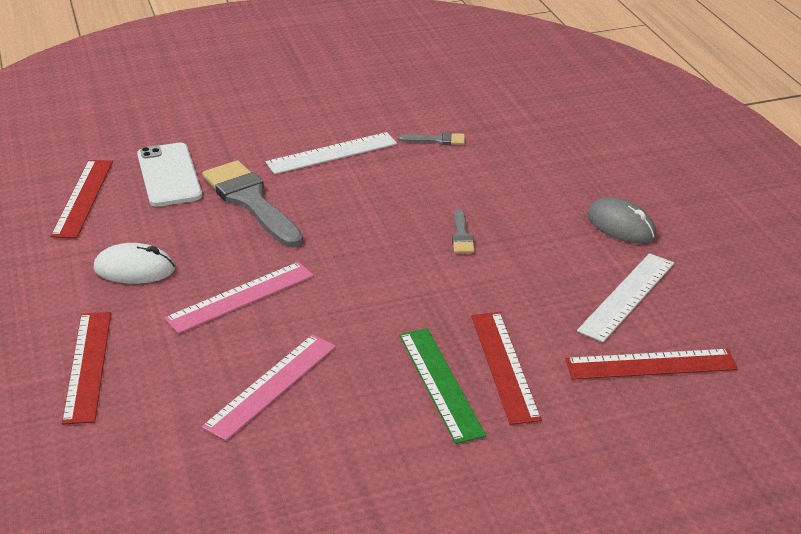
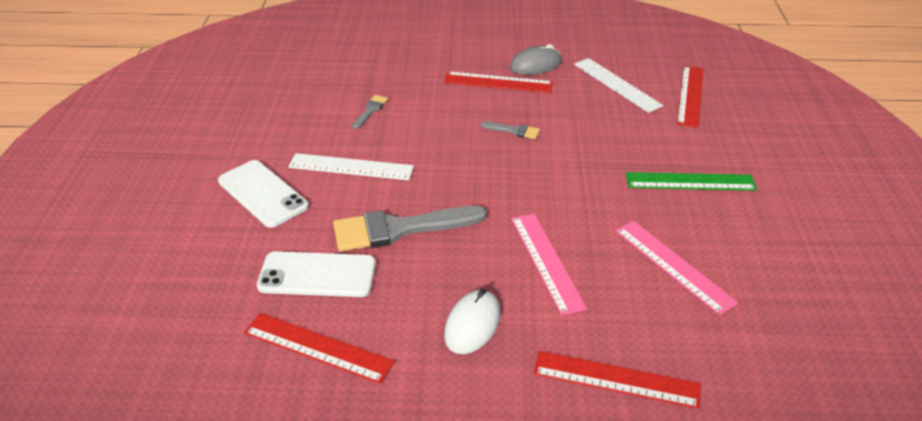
camera: 70 degrees left, 5 degrees up
white ruler [266,132,397,174] -> white ruler turned 75 degrees counterclockwise [288,153,414,180]
red ruler [471,312,542,425] -> red ruler moved to [444,72,553,93]
none -> white phone [218,160,309,228]

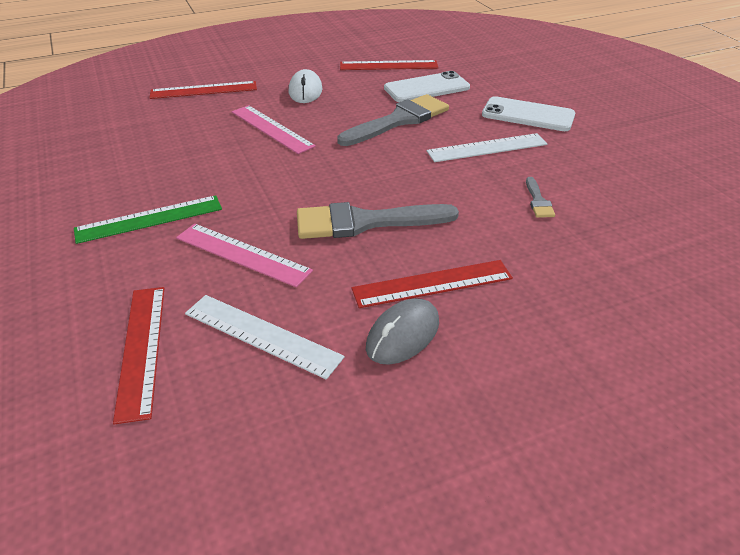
camera: 155 degrees right, 0 degrees up
grey brush [481,121,540,139] -> grey brush [297,202,459,239], size x2.23
pink ruler [616,221,738,315] -> pink ruler moved to [176,224,313,287]

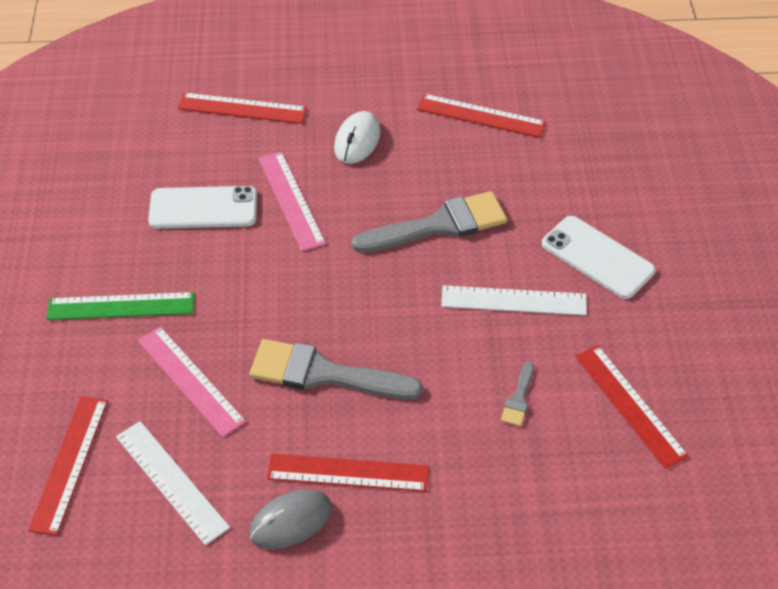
camera: 20 degrees right, 10 degrees up
white phone [384,71,470,102] -> white phone moved to [148,186,257,229]
none -> red ruler [575,345,689,469]

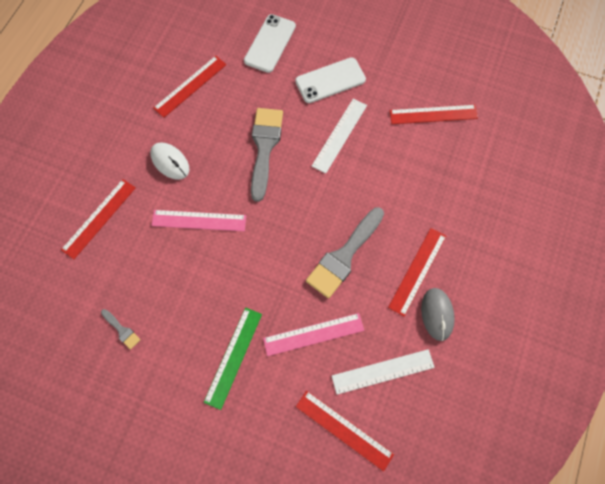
camera: 65 degrees left, 20 degrees up
white phone [148,186,257,229] -> white phone moved to [244,14,296,73]
grey brush [501,361,534,426] -> grey brush moved to [101,309,141,350]

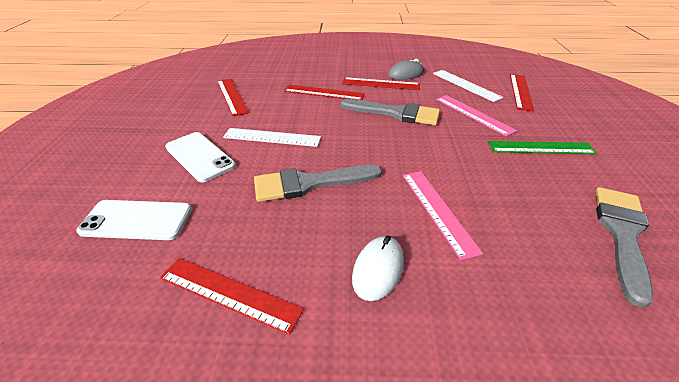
camera: 110 degrees left, 30 degrees down
red ruler [61,179,136,259] -> red ruler moved to [284,85,365,100]
grey brush [101,309,141,350] -> grey brush [595,187,653,308], size x2.23

